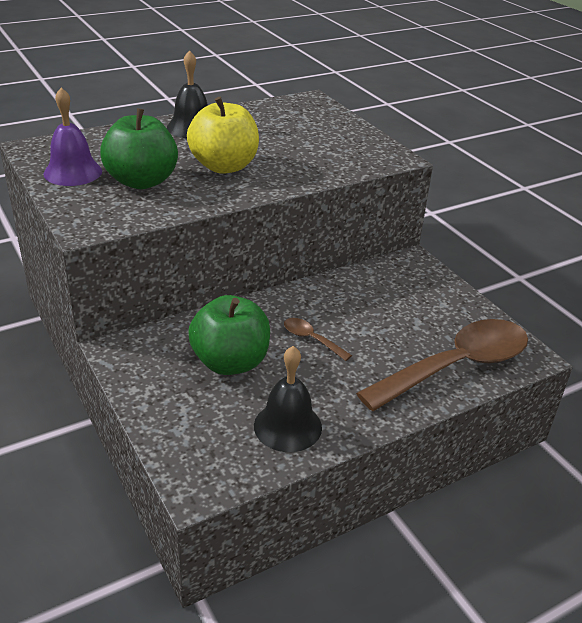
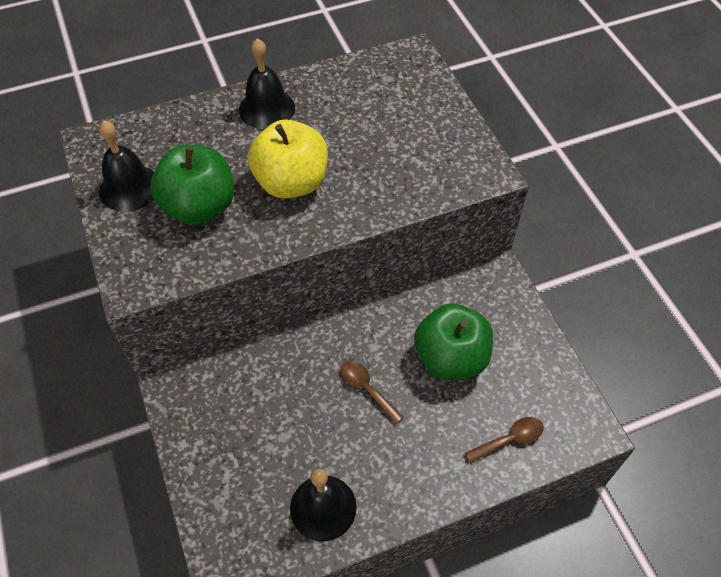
camera: 10 degrees right, 20 degrees up
purple bell [43,87,102,186] -> black bell [99,120,154,212]
green apple [188,295,270,375] -> green apple moved to [414,303,493,380]
brown spoon [356,319,528,411] -> brown spoon [465,417,544,463], size x0.41

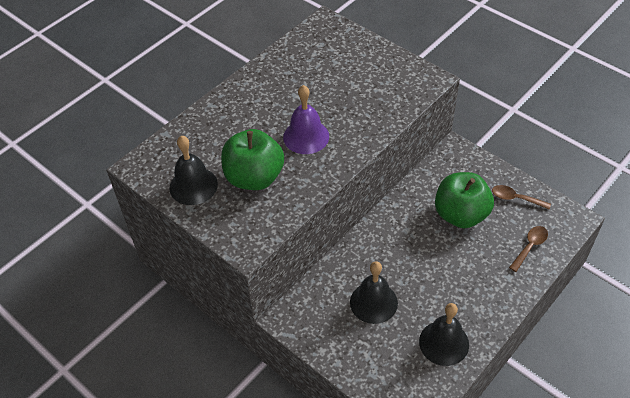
camera: 25 degrees left, 5 degrees down
black bell [239,38,295,129] -> black bell moved to [350,261,398,324]
yellow apple [248,120,328,199] -> purple bell [283,85,329,154]
brown spoon [341,361,403,424] -> brown spoon moved to [492,185,551,210]

